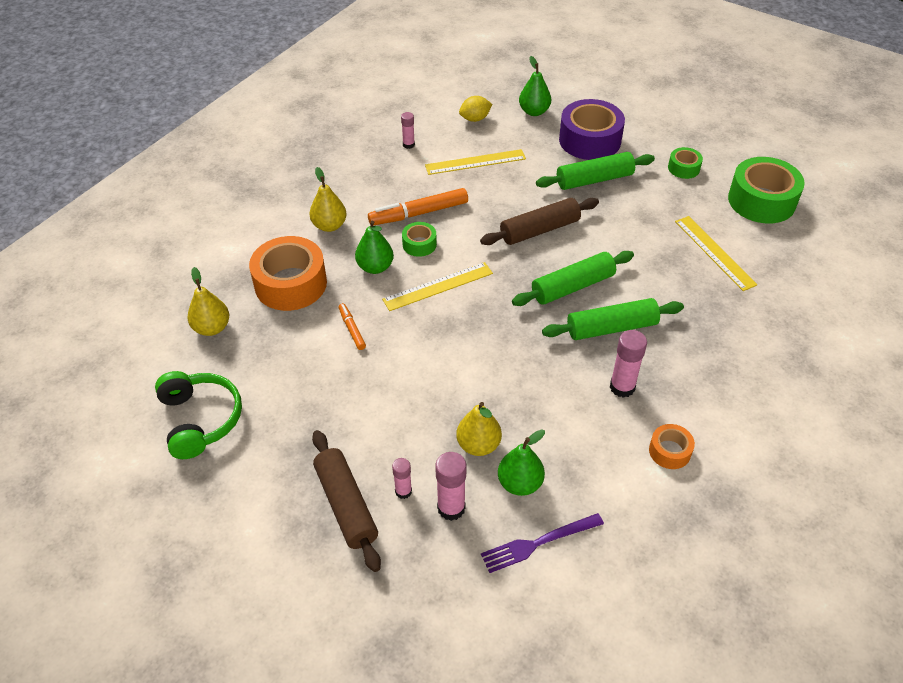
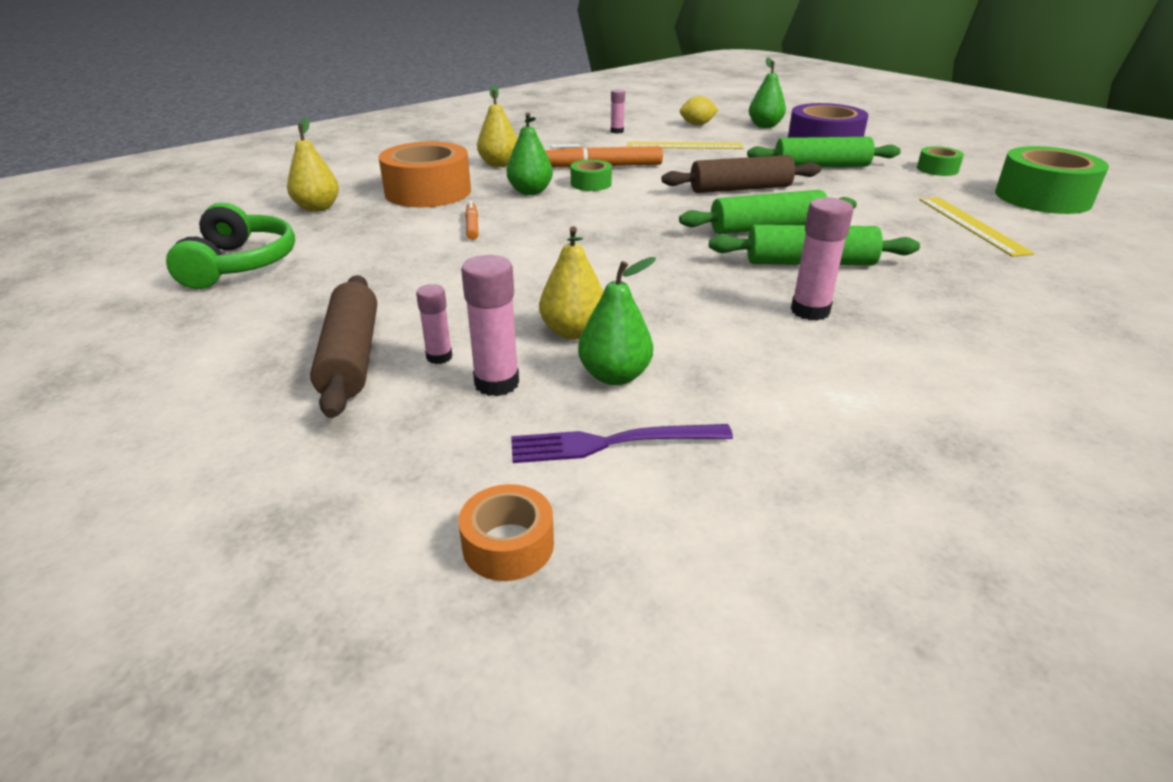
camera: 15 degrees right, 15 degrees down
yellow ruler [382,262,493,311] -> none
orange tape [649,424,695,469] -> orange tape moved to [458,484,554,581]

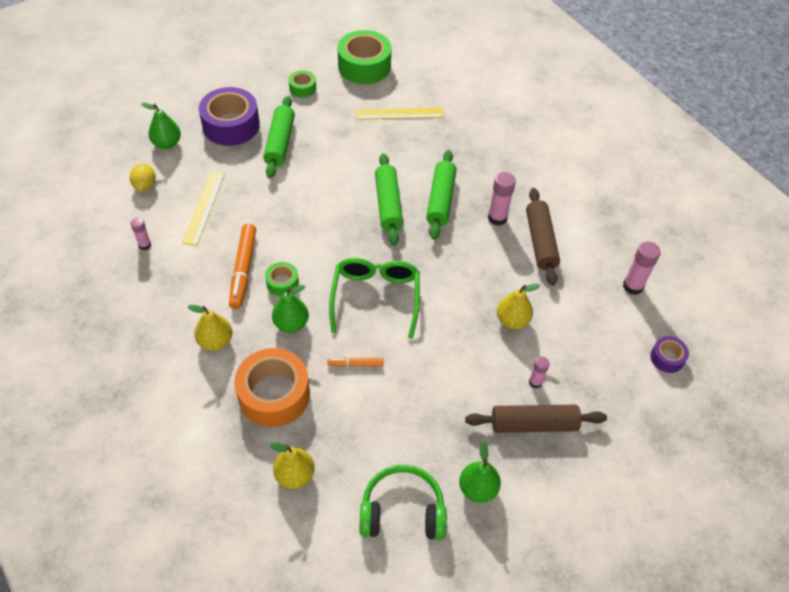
camera: 85 degrees left, 20 degrees up
orange tape [458,484,554,581] -> purple tape [650,336,689,373]
pink glue stick [461,255,519,396] -> pink glue stick moved to [623,241,661,295]
purple fork [511,424,733,463] -> none
green pear [578,257,656,385] -> green pear moved to [459,442,501,503]
brown rolling pin [661,155,821,193] -> brown rolling pin moved to [526,188,560,286]
none -> green glasses [329,258,420,339]

